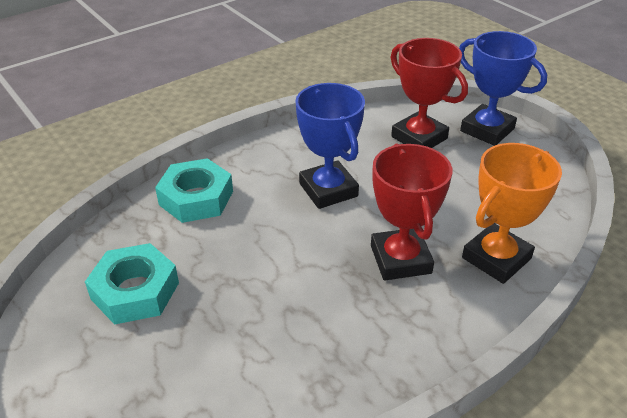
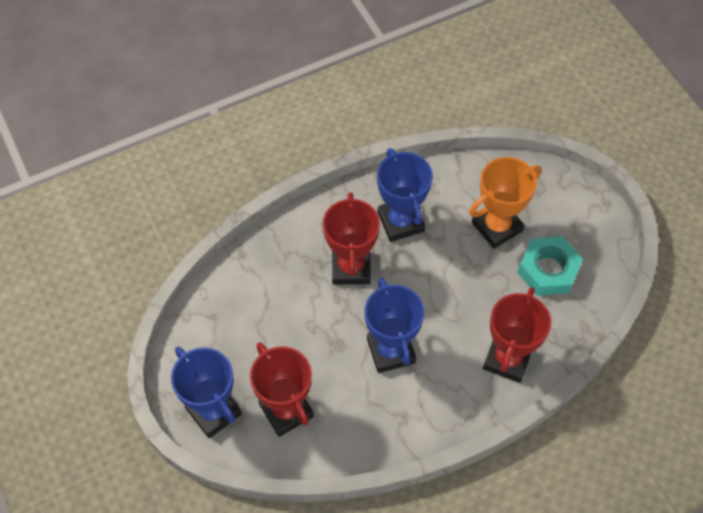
camera: 170 degrees left, 20 degrees up
turquoise nut [155,158,233,223] -> red trophy [483,287,551,383]
orange trophy [462,143,562,284] -> orange trophy moved to [469,157,542,249]
none -> blue trophy [377,148,433,242]

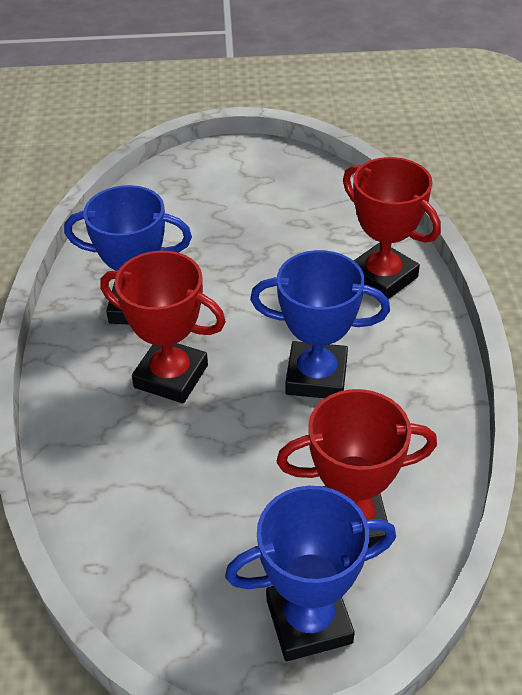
camera: 65 degrees left, 15 degrees down
orange trophy [469,157,542,249] -> none
turquoise nut [517,236,583,296] -> none

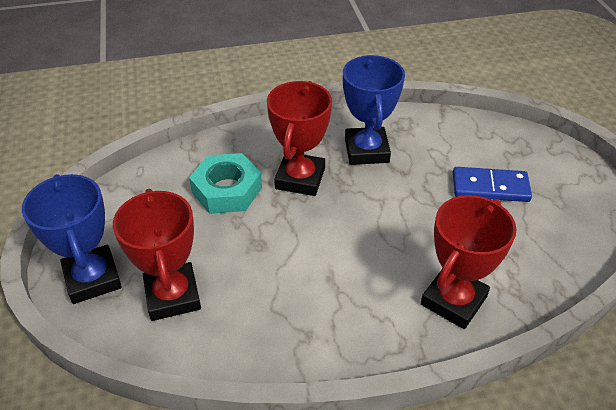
camera: 80 degrees right, 0 degrees up
blue trophy [250,250,390,398] -> none
none -> turquoise nut [189,153,262,214]
none -> blue domino [453,167,532,202]

